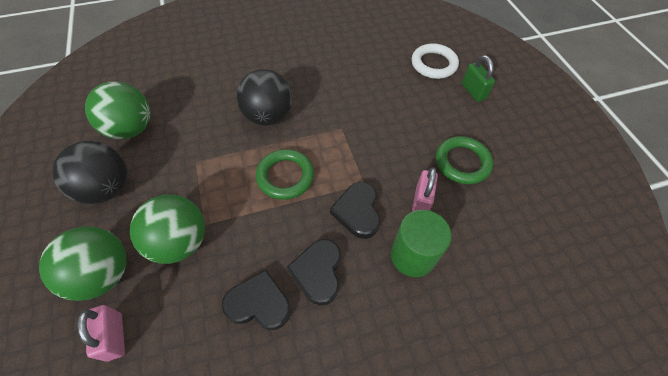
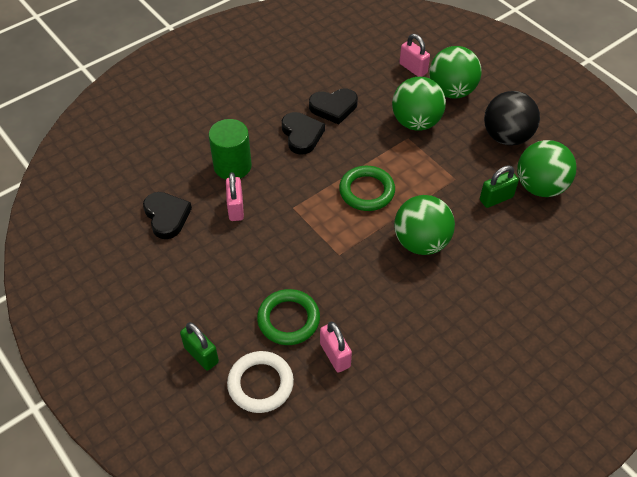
camera: 160 degrees right, 5 degrees down
black ball [236,69,292,126] -> green ball [394,195,455,255]
black heart [330,182,380,239] -> black heart moved to [143,192,192,239]
green ring [436,136,493,184] -> green ring moved to [257,289,320,345]
none -> pink padlock [320,322,352,373]
none -> green padlock [480,165,519,208]

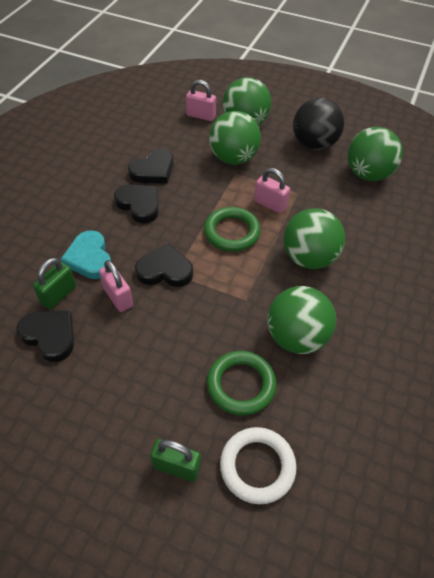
camera: 30 degrees left, 0 degrees up
green cylinder [208,119,252,179] -> turquoise heart [61,230,111,279]
pink padlock [320,322,352,373] -> pink padlock moved to [254,168,290,214]
green padlock [480,165,519,208] -> green padlock moved to [33,258,76,309]
none -> black heart [135,244,193,287]
none -> green ball [267,286,336,354]

